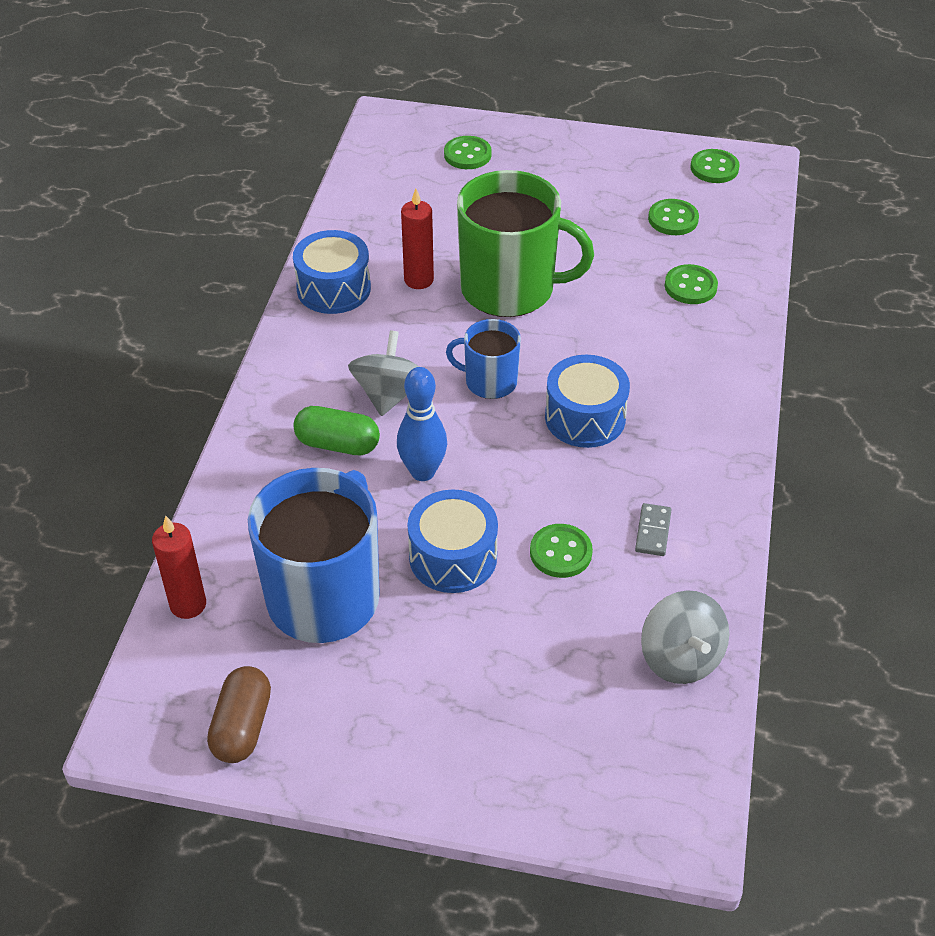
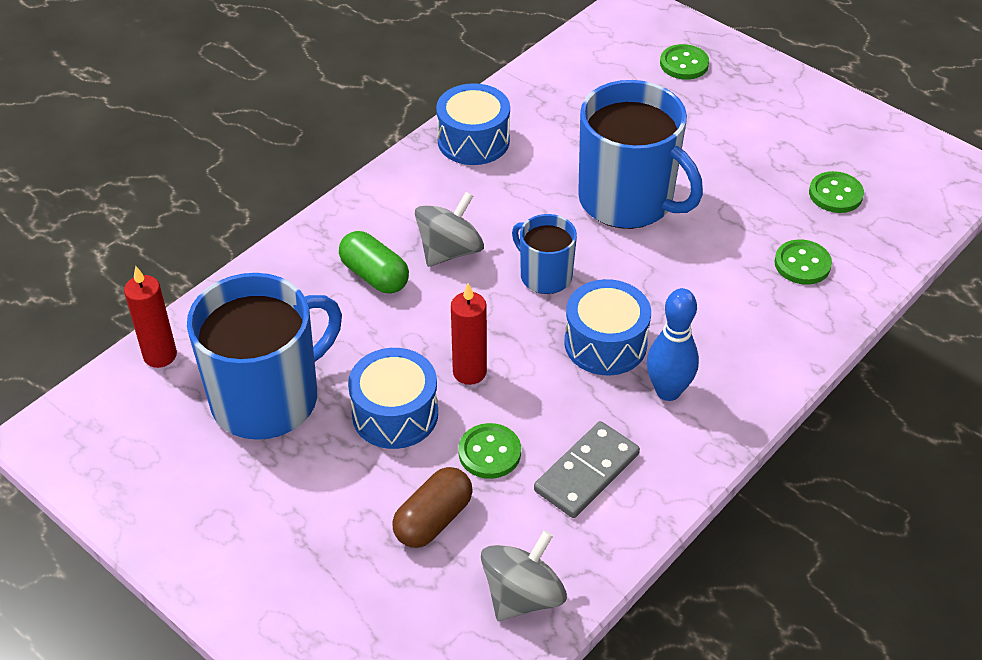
camera: 30 degrees right, 0 degrees up
brown capsule [207,666,271,763] -> brown capsule moved to [392,467,473,548]
blue bowling pin [397,367,447,481] -> blue bowling pin moved to [647,288,699,401]
red candle [401,188,434,289] -> red candle moved to [451,283,487,385]
green mug [457,170,594,317] -> blue mug [578,80,703,229]
grey domino [635,503,672,556] -> grey domino [534,421,640,518], size x1.73
grey spinning top [641,590,729,684] -> grey spinning top turned 150 degrees counterclockwise [481,530,567,621]
green button [691,149,740,183] -> none

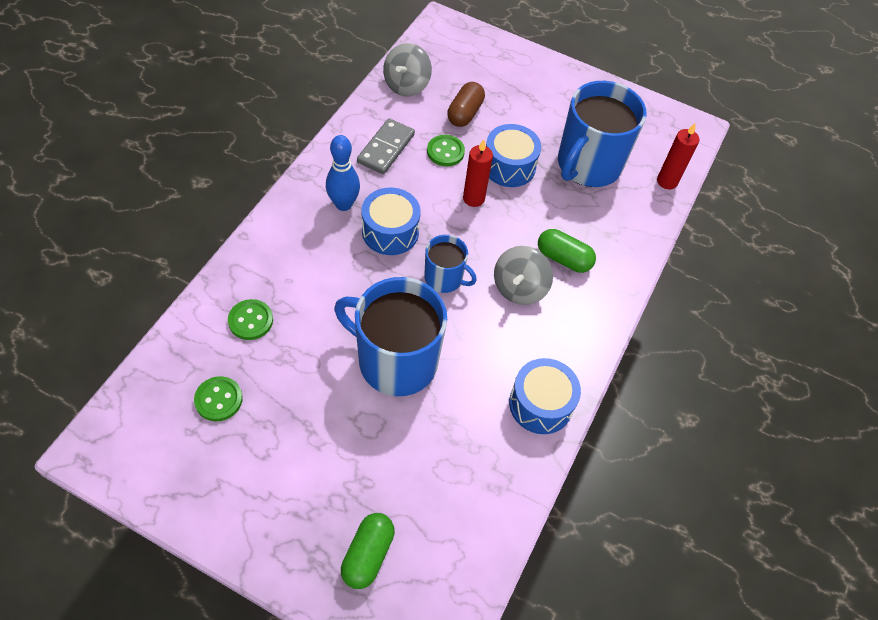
camera: 160 degrees right, 10 degrees up
green button [660,44,709,80] -> green capsule [341,513,395,589]

